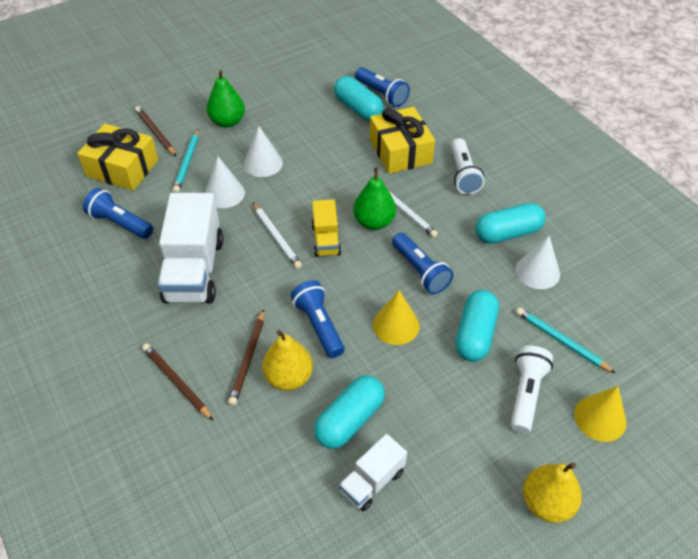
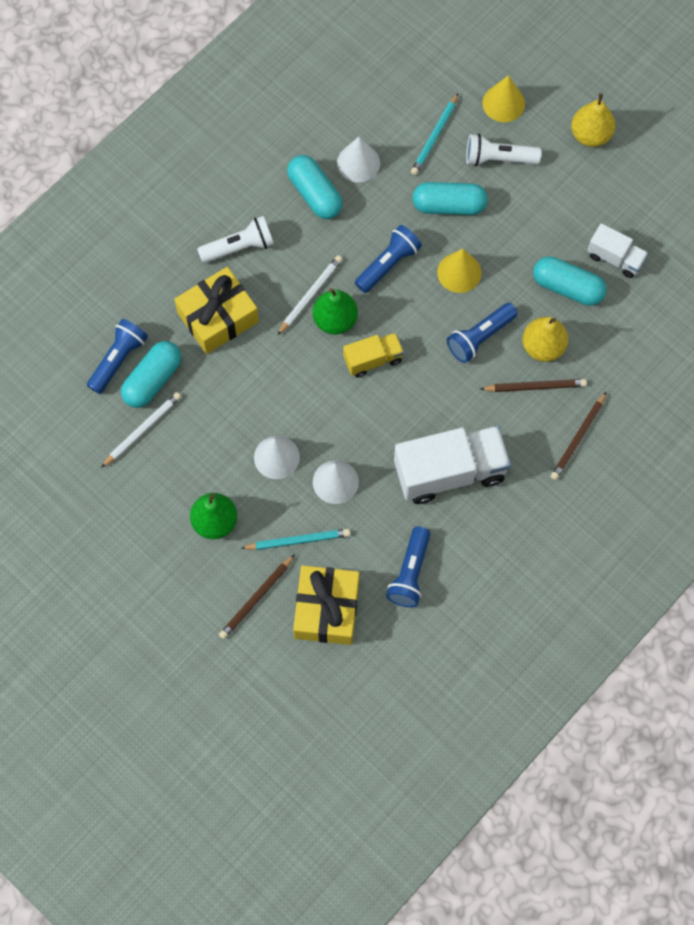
camera: 105 degrees left, 20 degrees up
white pencil [253,203,302,269] -> white pencil moved to [101,392,181,468]

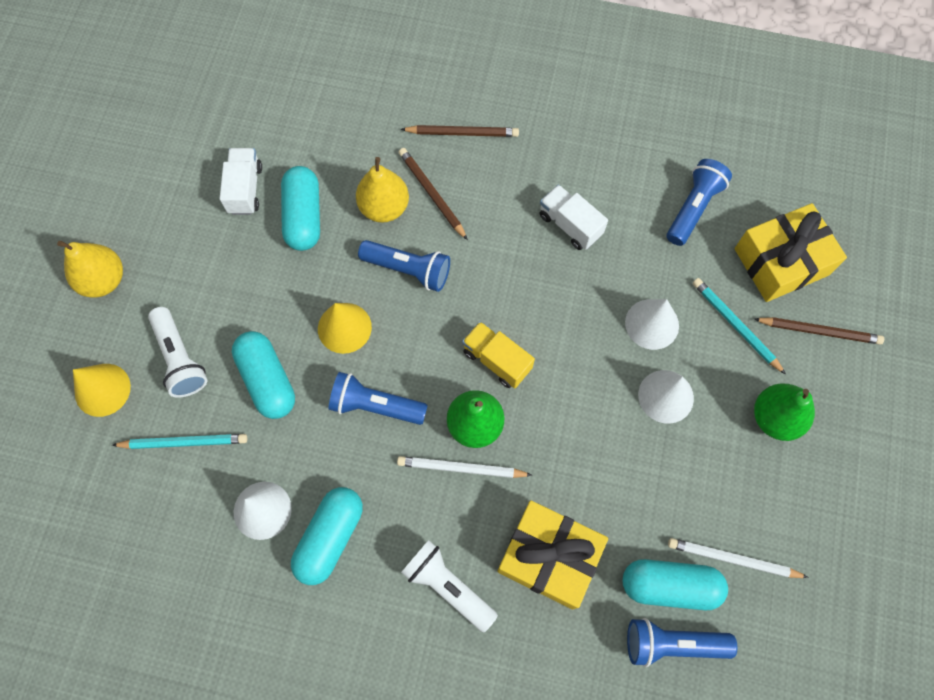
camera: 120 degrees left, 0 degrees up
blue flashlight [386,526,430,607] -> blue flashlight turned 45 degrees counterclockwise [667,159,732,246]
white truck [394,426,511,504] -> white truck [540,184,608,250], size x0.54

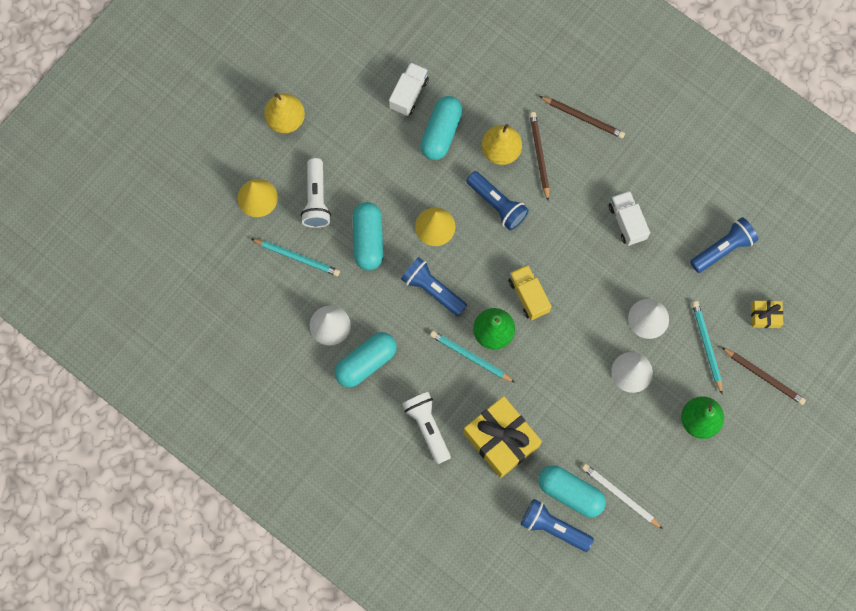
camera: 25 degrees right, 5 degrees up
white pencil [397,456,532,478] -> turquoise pencil [430,331,515,383]
yellow gift [735,203,847,302] -> yellow gift [751,300,783,328], size x0.48

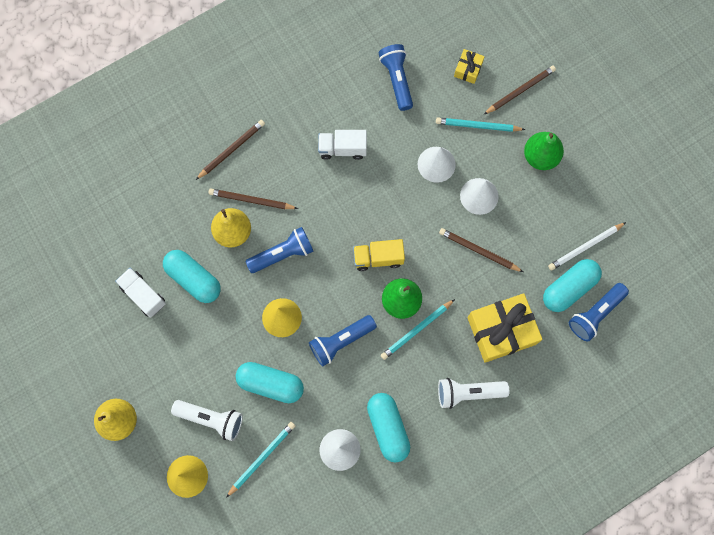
camera: 70 degrees left, 0 degrees up
none -> brown pencil [439,228,523,272]

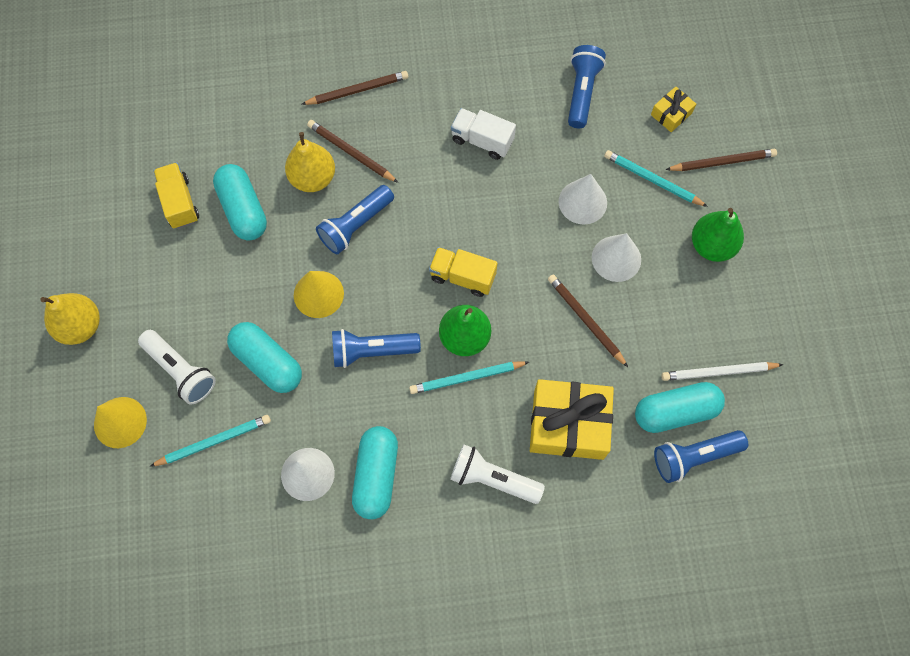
camera: 25 degrees right, 5 degrees down
white truck [115,268,166,318] -> yellow truck [154,162,199,229]
blue flashlight [246,227,314,273] -> blue flashlight turned 135 degrees clockwise [316,185,394,254]

